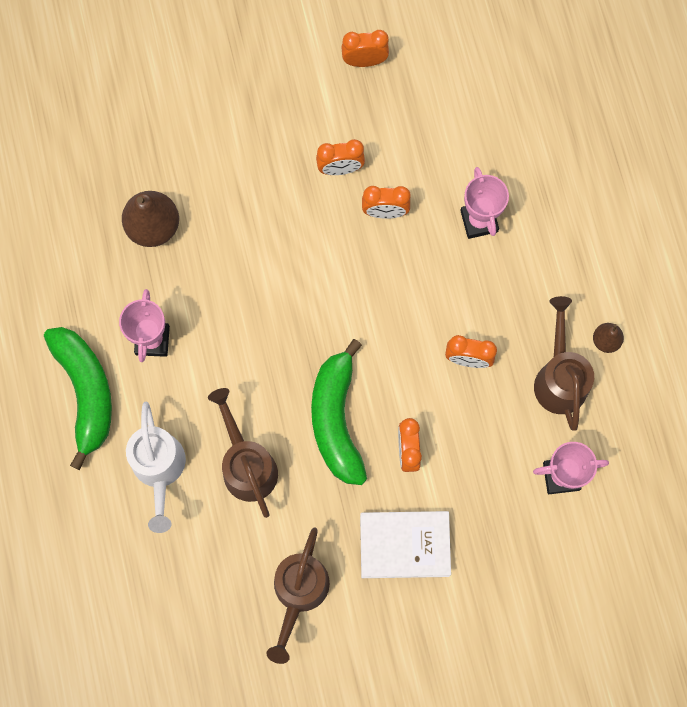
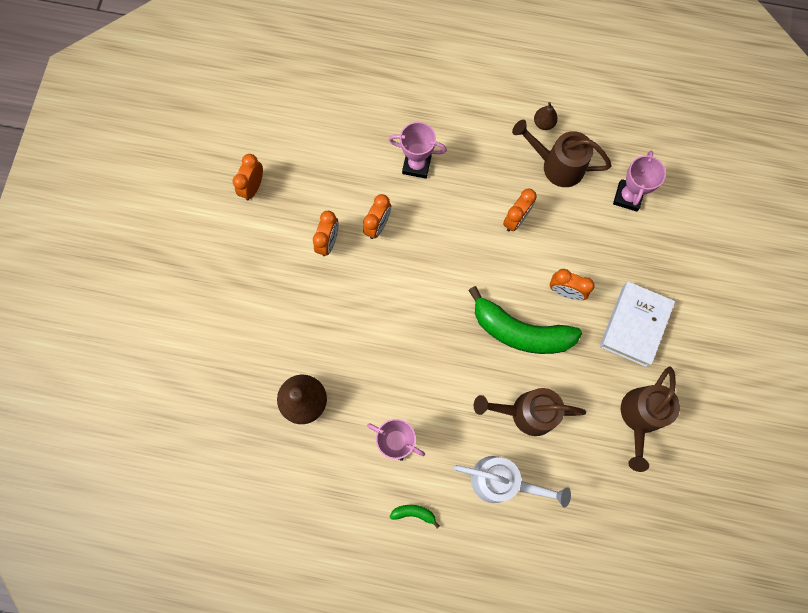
camera: 65 degrees left, 0 degrees up
green banana [44,327,112,470] -> green banana [390,505,440,529], size x0.40
brown watering can [266,527,330,664] -> brown watering can turned 75 degrees clockwise [621,366,680,472]

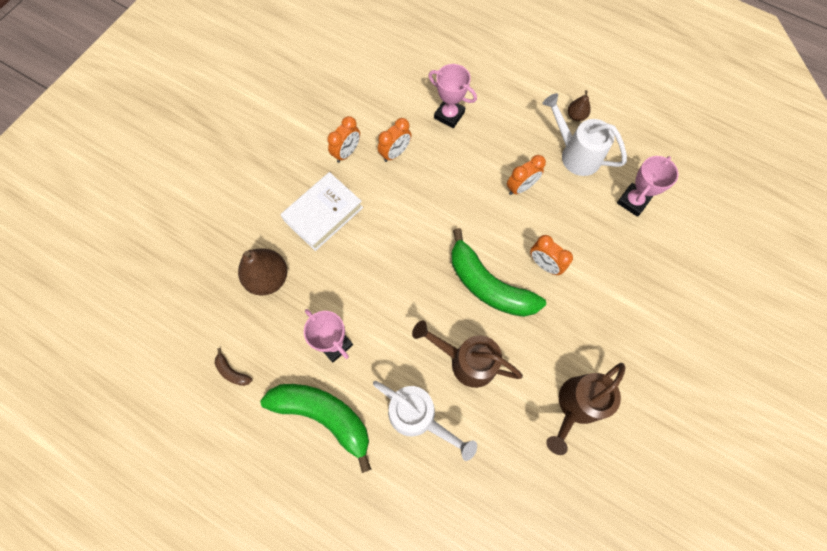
camera: 20 degrees right, 5 degrees down
orange clock [233,154,263,201] -> none
green banana [390,505,440,529] -> green banana [260,384,371,473], size x2.49
brown watering can [512,120,612,187] -> white watering can [543,93,627,176]
white book [600,282,675,367] -> white book moved to [280,172,363,251]
none -> brown banana [215,348,252,386]

